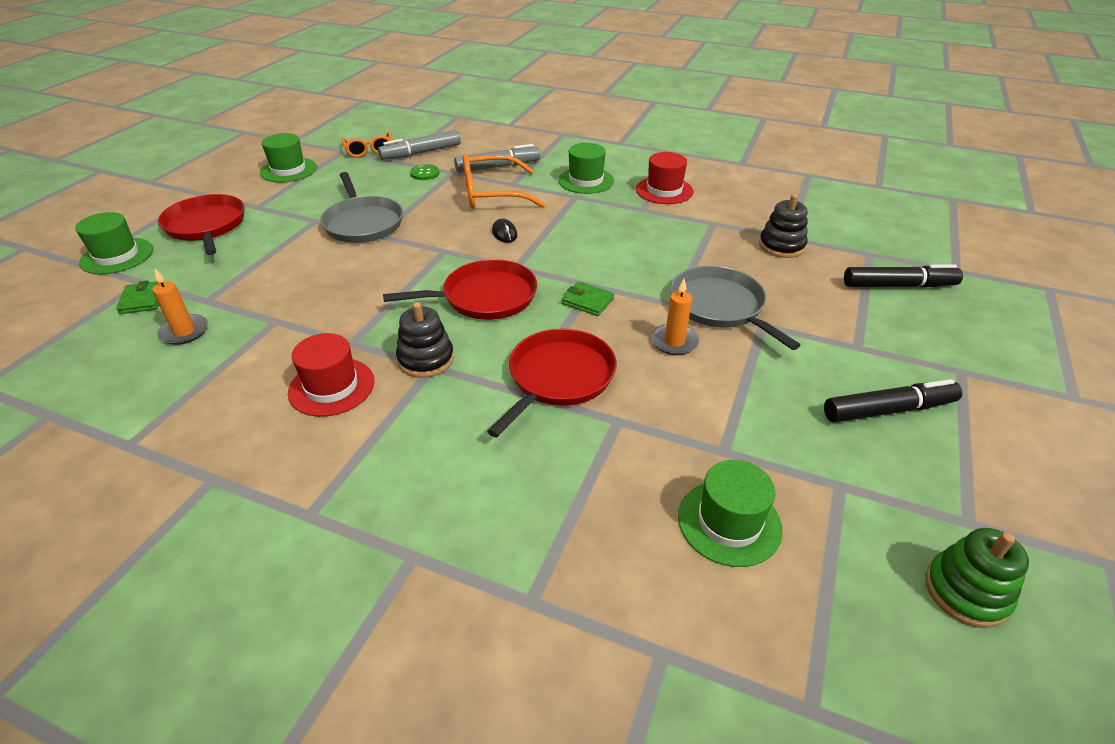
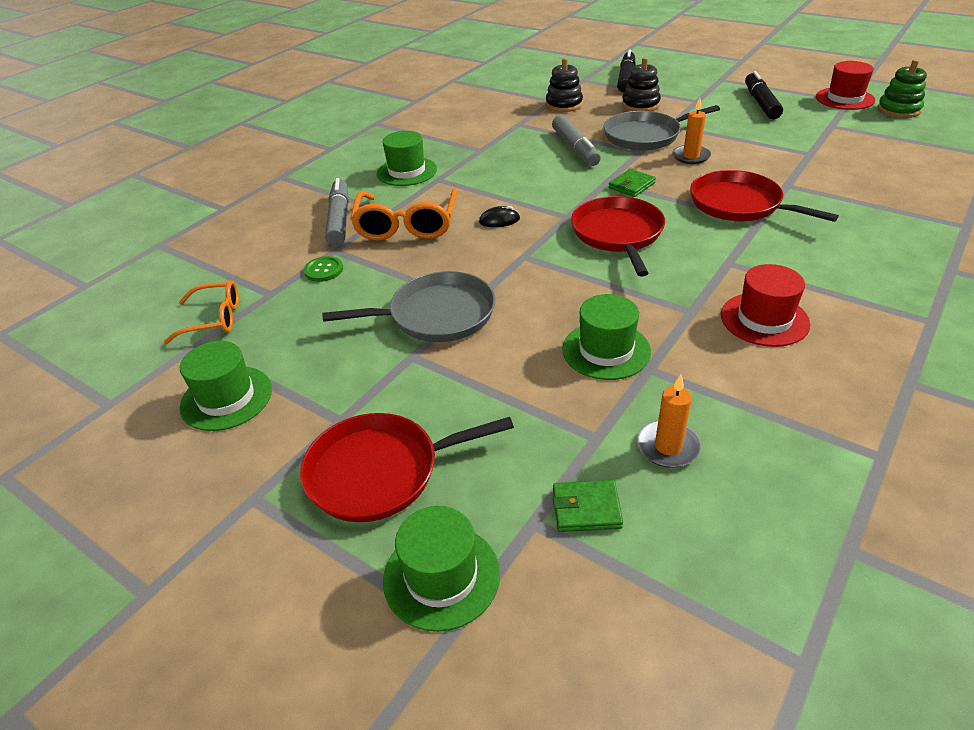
camera: 75 degrees left, 0 degrees up
grey marker [378,130,461,160] -> grey marker moved to [552,115,601,166]
black stacking toy [396,302,454,378] -> black stacking toy moved to [622,57,661,111]
red hat [636,152,694,204] -> red hat moved to [816,61,875,110]
green hat [678,460,783,567] -> green hat moved to [562,294,651,380]

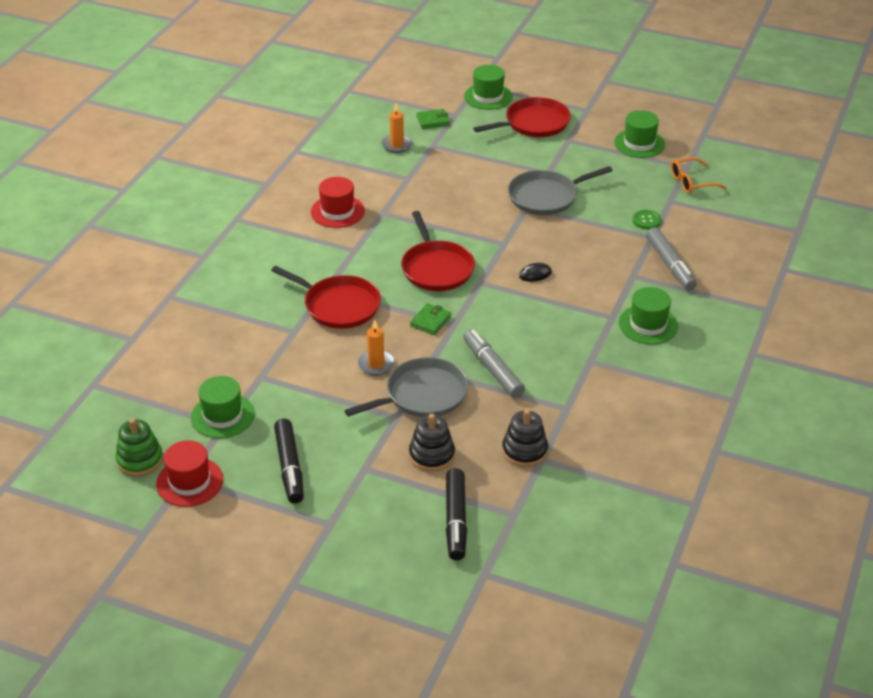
camera: 165 degrees right, 0 degrees up
orange glasses [350,188,458,241] -> none
green hat [562,294,651,380] -> green hat moved to [191,376,255,438]

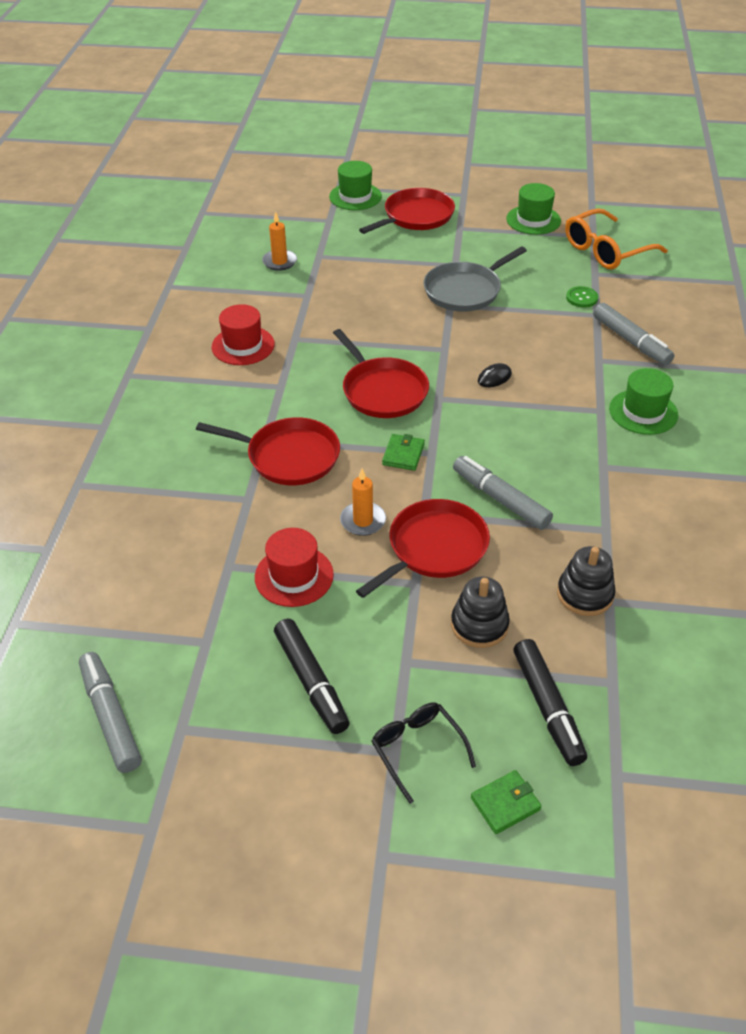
camera: 15 degrees left, 5 degrees up
green stacking toy [116,419,163,477] -> grey marker [79,652,142,773]
red hat [156,440,223,507] -> red hat moved to [255,528,334,607]
green hat [191,376,255,438] -> none
grey pan [344,357,468,417] -> red pan [356,499,490,598]
green wallet [417,109,450,129] -> green wallet moved to [471,770,542,834]
orange glasses [671,157,727,193] -> orange glasses [565,208,668,270], size x1.59
none -> black glasses [372,703,476,804]

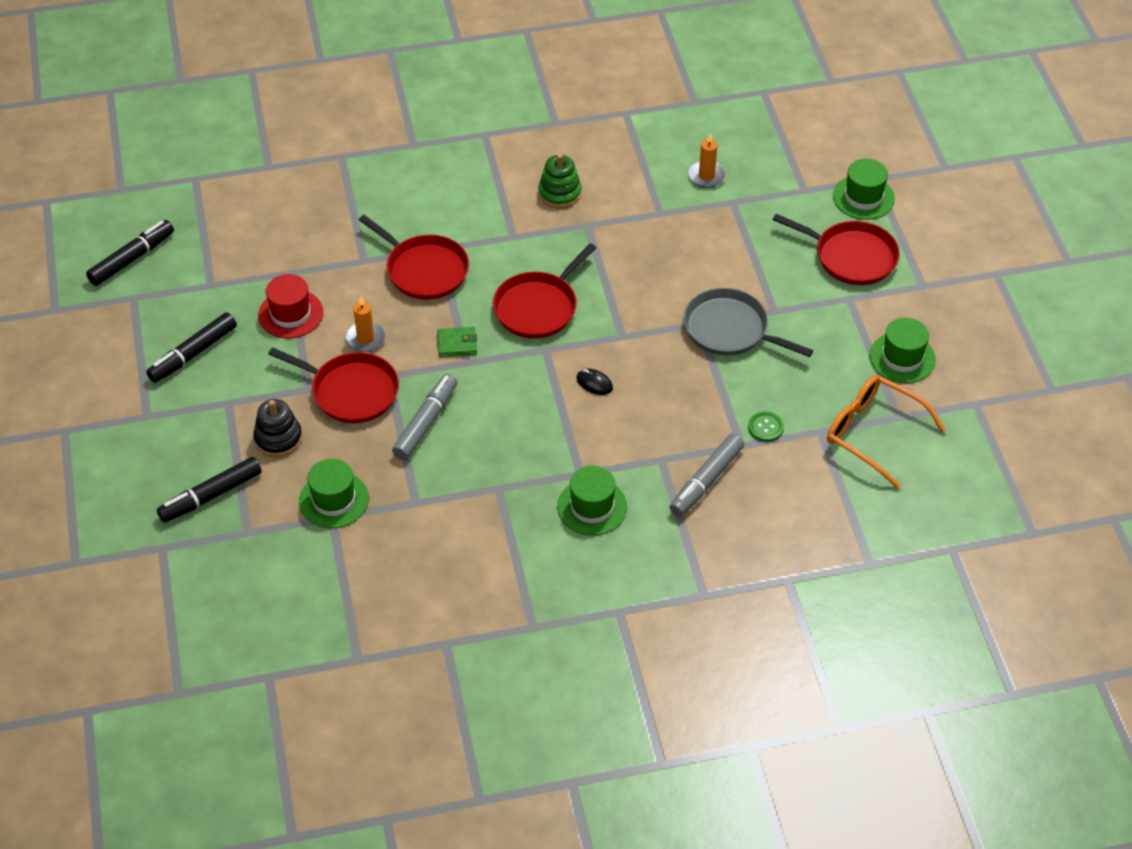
camera: 70 degrees right, 5 degrees up
grey marker [79,652,142,773] -> black marker [86,220,174,286]
red pan [196,417,340,485] -> red pan turned 45 degrees counterclockwise [359,215,469,300]
red hat [212,304,275,365] -> green stacking toy [538,154,582,208]
black glasses [372,703,476,804] -> none
green wallet [471,770,542,834] -> none
black stacking toy [557,546,616,616] -> green hat [299,459,369,528]

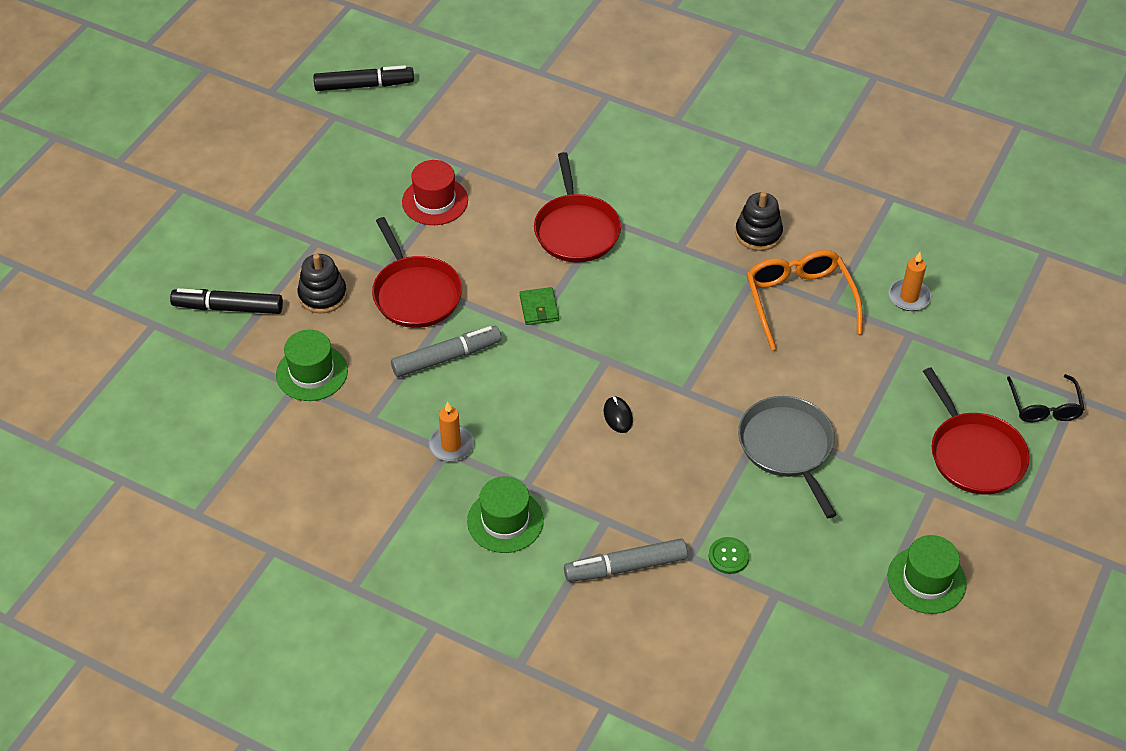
camera: 40 degrees right, 0 degrees up
black marker [146,312,237,383] -> none
orange candle [345,296,386,352] -> orange candle moved to [428,401,474,461]
green wallet [437,327,477,357] -> green wallet turned 45 degrees clockwise [520,287,559,325]
red pan [493,243,596,338] -> none
green stacking toy [538,154,582,208] -> black stacking toy [735,192,783,251]
orange glasses [827,375,946,489] -> orange glasses moved to [746,250,863,351]
green hat [833,159,895,220] -> black glasses [1007,374,1085,422]

